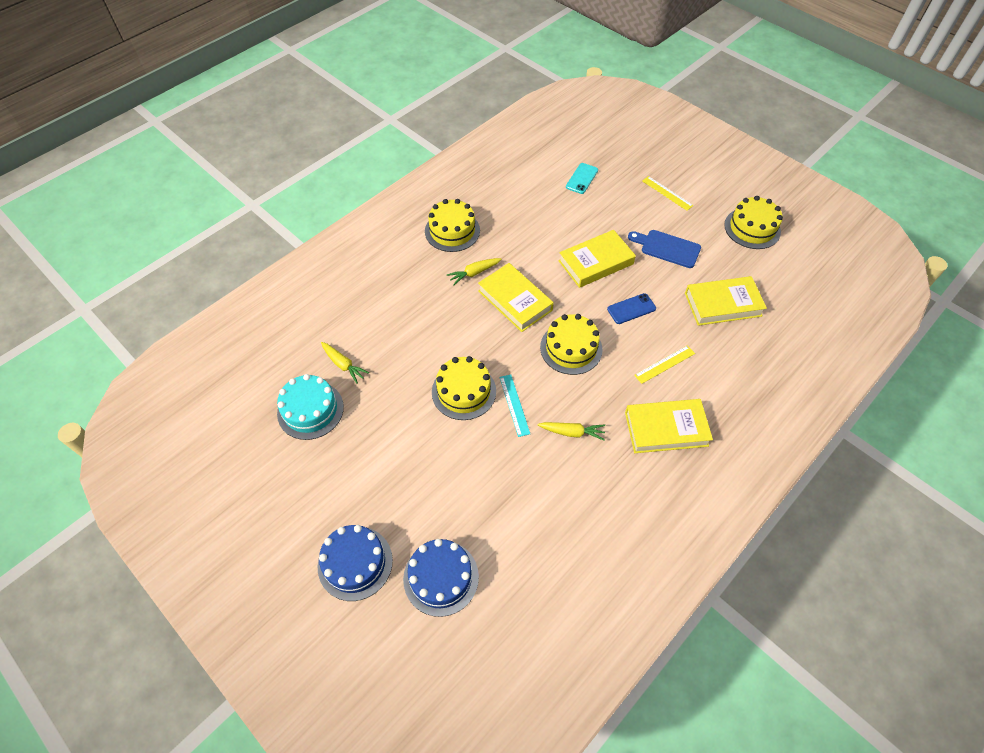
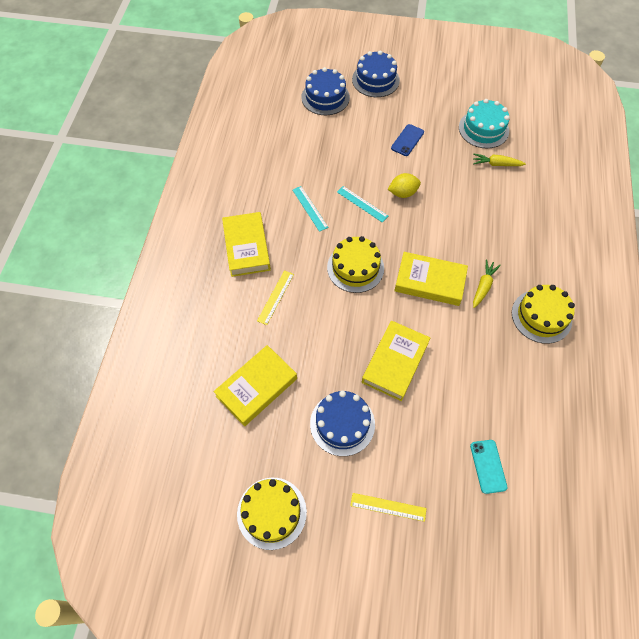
camera: 145 degrees right, 5 degrees up
yellow cake [432,356,496,420] -> yellow lemon [388,173,421,198]
yellow carrot [538,422,605,440] -> turquoise ruler [293,186,328,232]
blue phone [607,293,656,324] -> blue phone moved to [391,124,424,156]
yellow book [625,399,713,453] -> yellow book turned 60 degrees counterclockwise [222,212,271,277]
blue cutting board [628,230,701,268] -> blue cake [310,390,375,456]

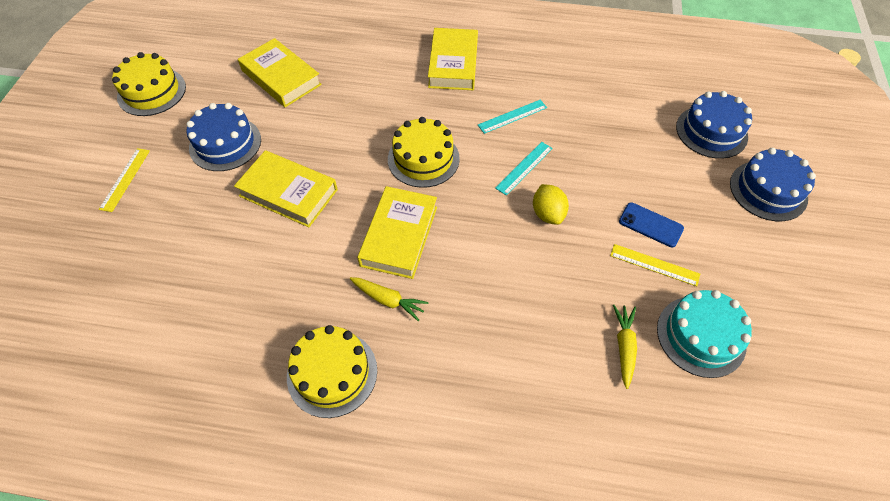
camera: 90 degrees right, 5 degrees down
yellow book [222,212,271,277] -> yellow book turned 75 degrees counterclockwise [428,28,478,90]
yellow ruler [257,270,294,325] -> yellow ruler moved to [610,244,700,286]
turquoise phone [470,440,507,494] -> none

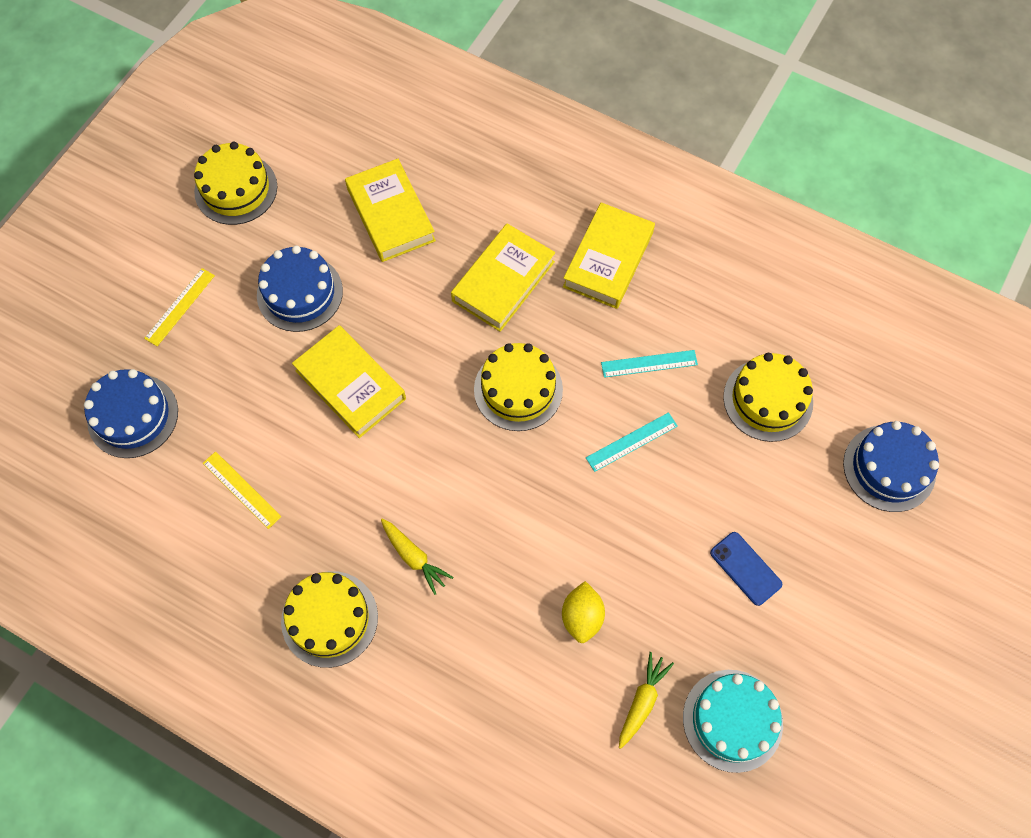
camera: 20 degrees right, 10 degrees up
yellow book [357,186,437,279] -> yellow book moved to [451,223,555,332]
yellow lemon [533,184,569,225] -> yellow lemon moved to [562,581,605,643]
yellow ruler [610,244,700,286] -> yellow ruler moved to [203,451,281,529]
blue cake [730,148,816,221] -> blue cake moved to [84,369,178,458]
none -> yellow cake [723,353,813,442]

